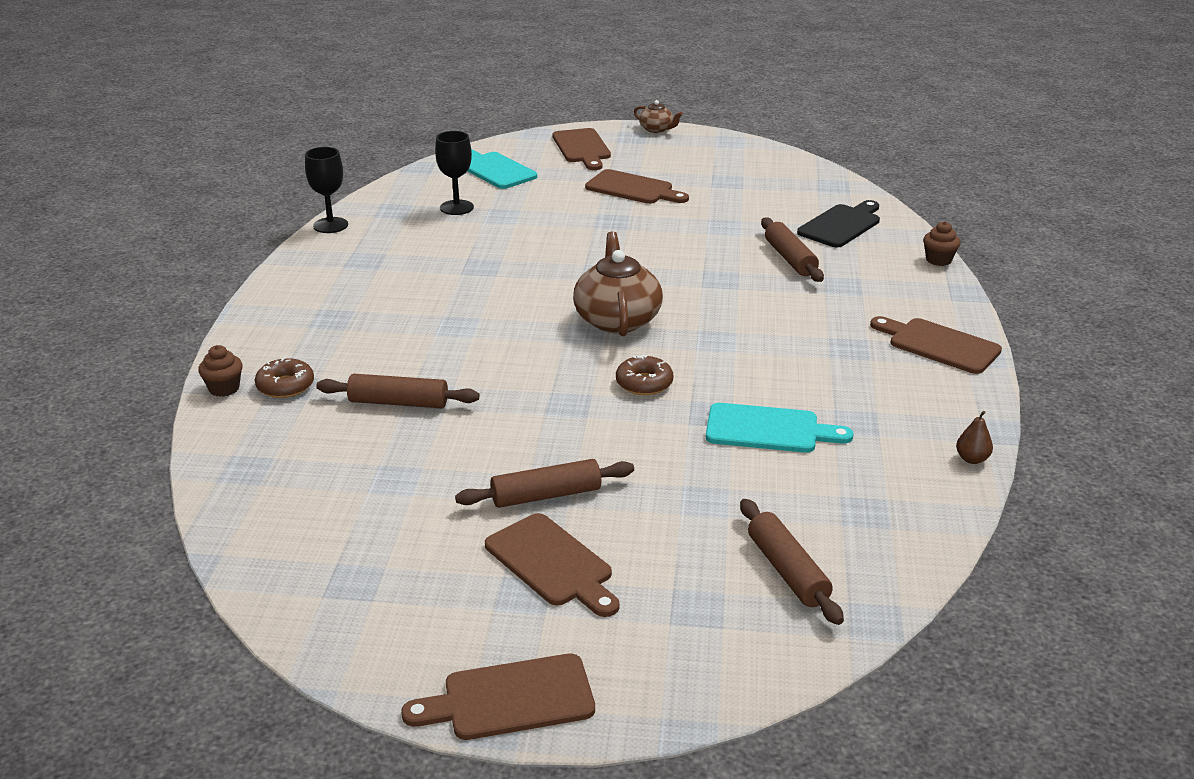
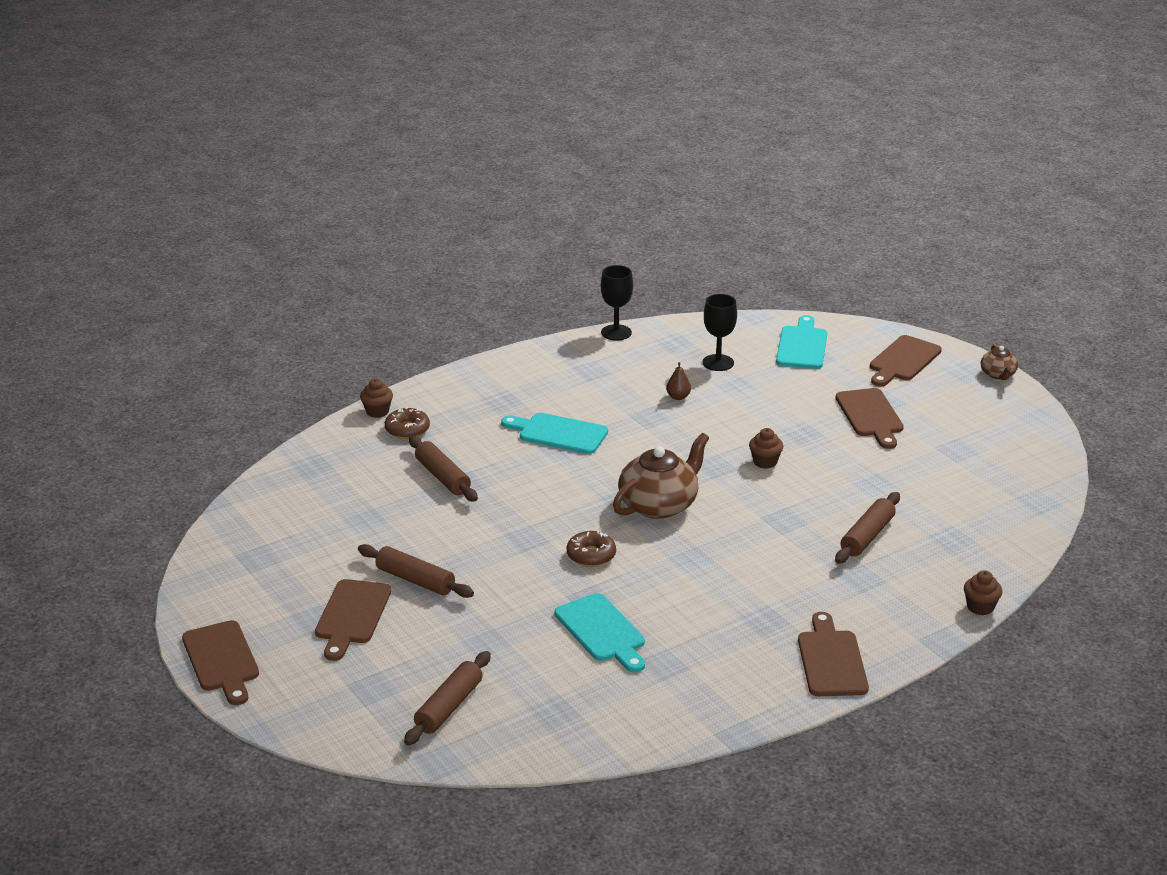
camera: 50 degrees right, 0 degrees up
brown cutting board [401,653,595,740] -> brown cutting board turned 150 degrees counterclockwise [182,620,259,705]
black cutting board [797,200,880,248] -> none
brown pear [956,411,993,464] -> brown pear moved to [666,362,691,400]
none -> turquoise cutting board [501,413,608,454]
none -> brown cupcake [749,428,783,469]

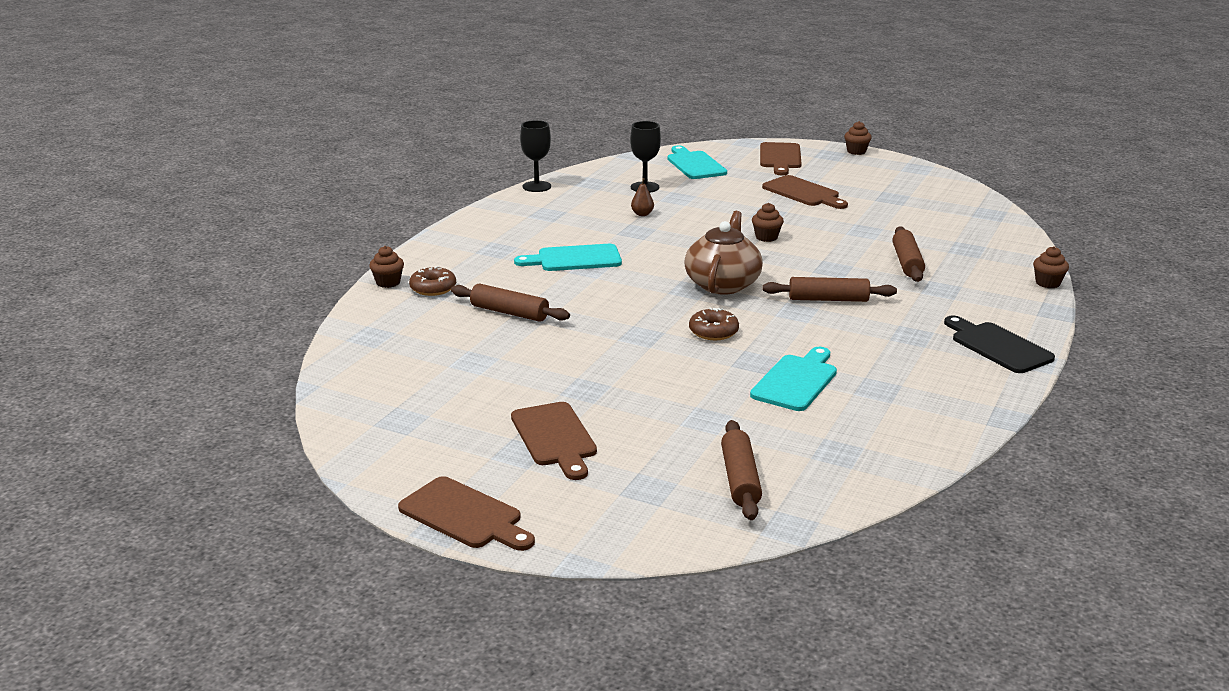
camera: 30 degrees left, 5 degrees down
brown rolling pin [358,544,474,598] -> brown rolling pin moved to [762,277,897,302]
turquoise cutting board [555,593,645,673] -> turquoise cutting board turned 90 degrees counterclockwise [750,347,837,411]
brown cutting board [798,612,869,696] -> black cutting board [944,316,1055,373]
brown teapot [981,345,1018,380] -> brown cupcake [844,121,872,155]

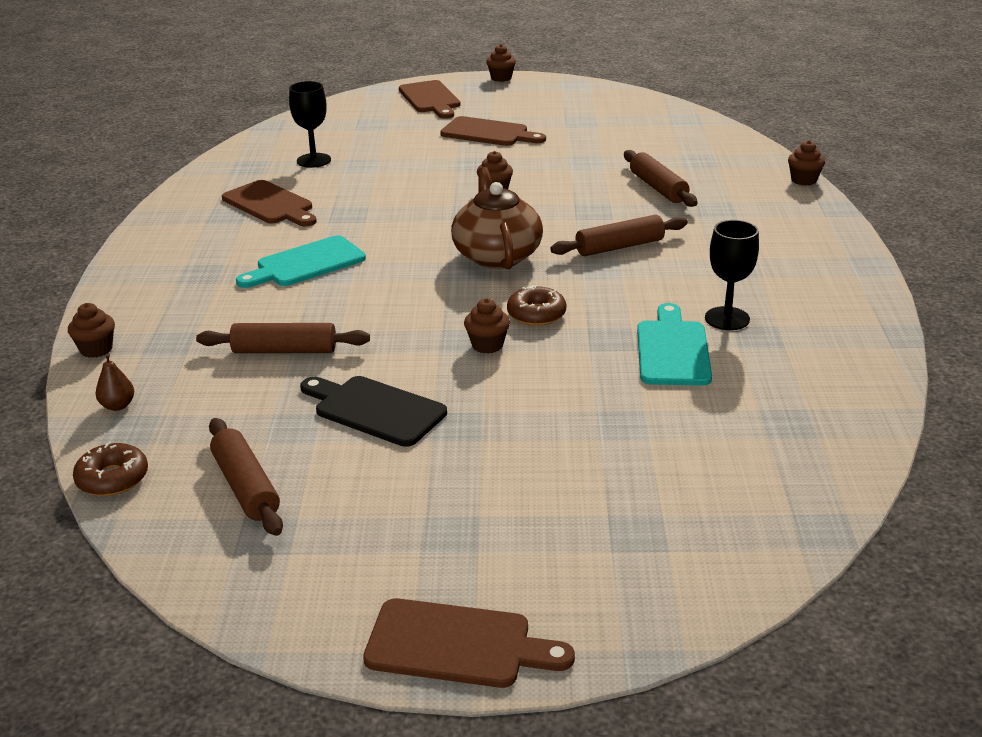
camera: 25 degrees left, 5 degrees up
brown donut [409,266,456,296] -> brown donut moved to [73,442,148,496]
brown cutting board [511,402,597,480] -> brown cutting board moved to [222,180,317,227]
black goblet [520,120,551,192] -> black goblet moved to [705,220,759,330]
brown pear [631,178,654,216] -> brown pear moved to [95,354,134,411]
turquoise cutting board [667,145,727,179] -> none
brown rolling pin [721,420,762,520] -> brown rolling pin moved to [209,418,283,536]
black cutting board [944,316,1055,373] -> black cutting board moved to [300,376,447,447]
none -> brown cupcake [464,298,510,354]

